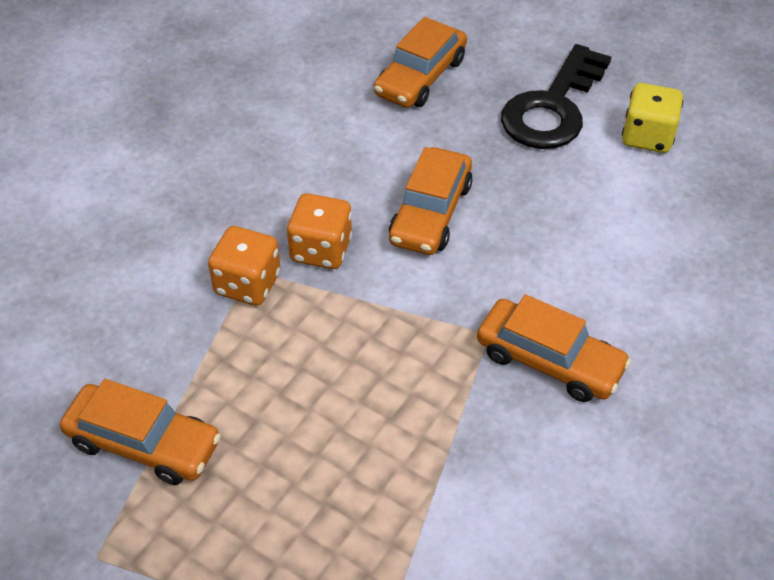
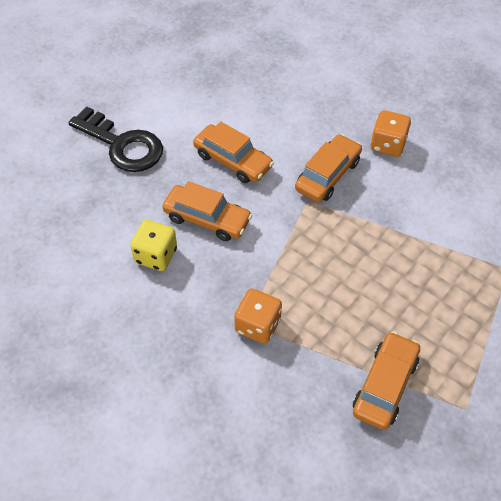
camera: 85 degrees left, 5 degrees up
orange dice [287,193,352,269] -> orange dice moved to [371,110,411,157]
orange car [374,17,467,108] -> orange car moved to [193,122,274,183]
yellow dice [622,83,683,153] -> yellow dice moved to [130,220,177,271]

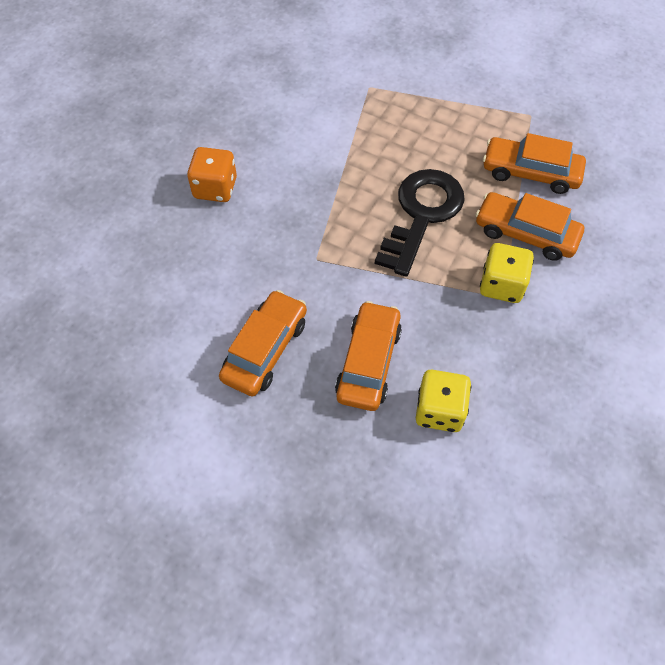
camera: 100 degrees left, 5 degrees up
black key [68,107,163,172] -> black key moved to [375,169,465,277]
orange dice [234,288,282,344] -> yellow dice [480,243,534,303]
orange car [295,134,362,202] -> orange car moved to [475,192,584,261]

